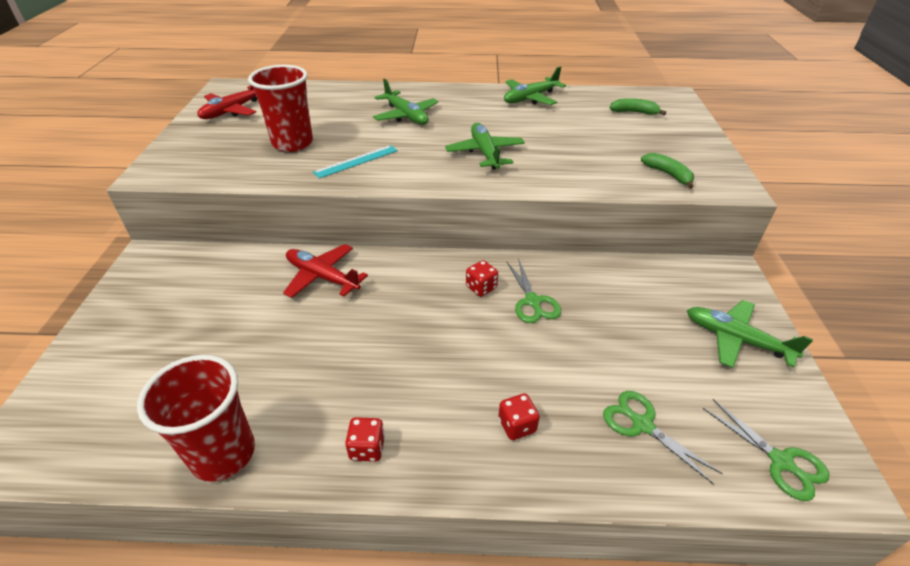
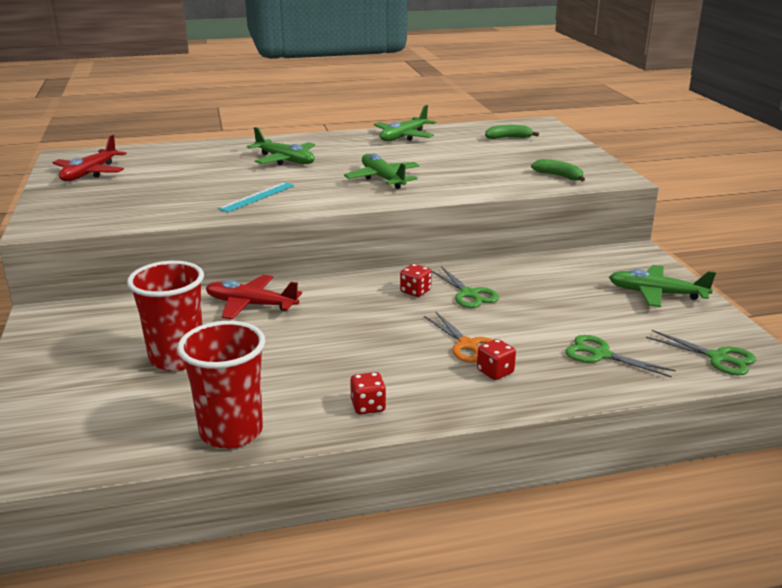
camera: 15 degrees left, 15 degrees down
red cup [248,65,313,152] -> red cup moved to [127,261,204,371]
none -> orange scissors [424,311,492,363]

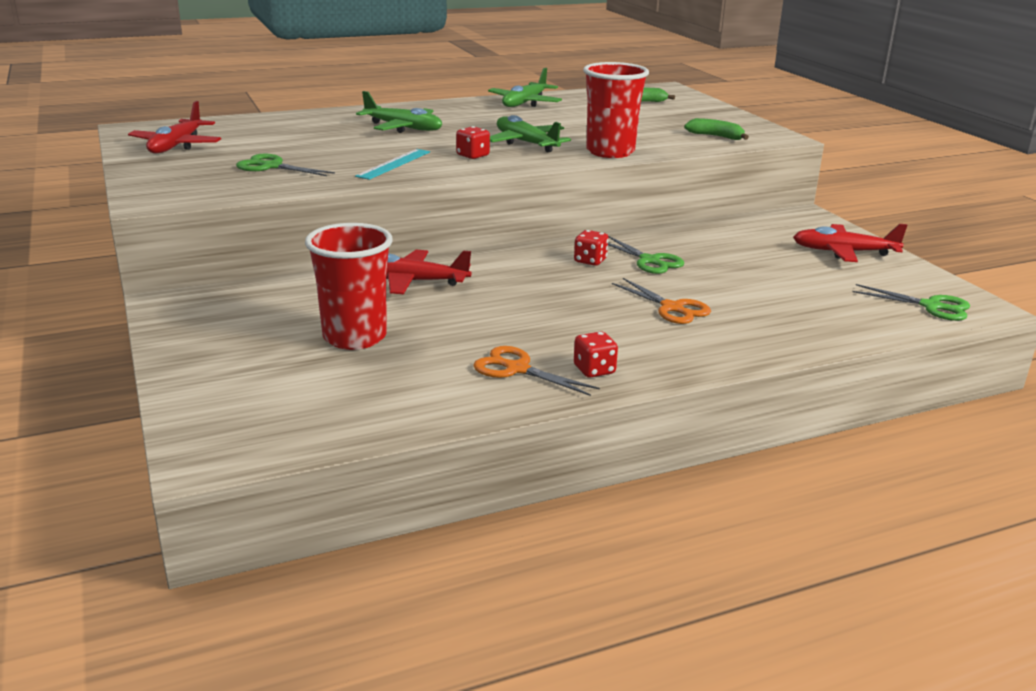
camera: 10 degrees left, 0 degrees up
red cup [177,321,265,449] -> red cup moved to [583,62,649,158]
red dice [477,339,516,380] -> red dice moved to [456,126,490,159]
green scissors [565,335,676,378] -> green scissors moved to [236,154,335,176]
green plane [609,265,716,307] -> red plane [793,224,907,262]
none -> orange scissors [473,346,600,396]

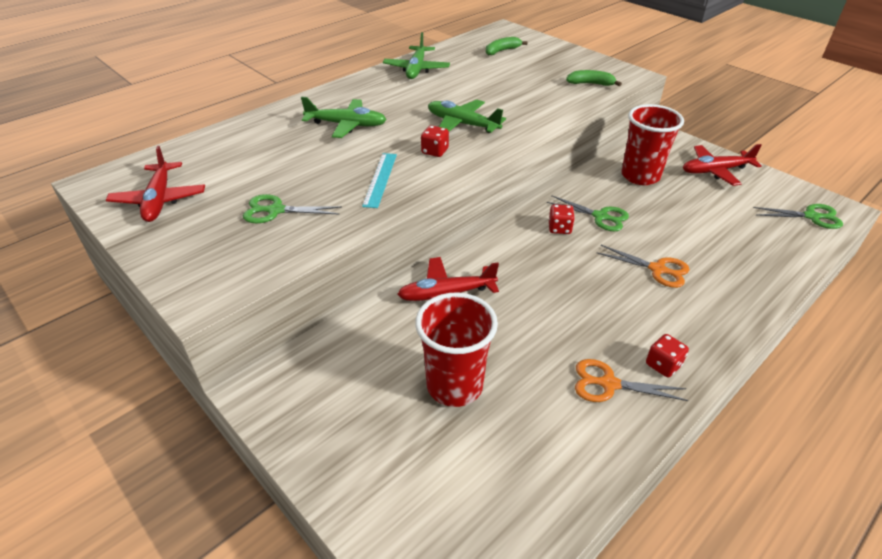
camera: 20 degrees left, 15 degrees up
red cup [583,62,649,158] -> red cup moved to [621,104,684,185]

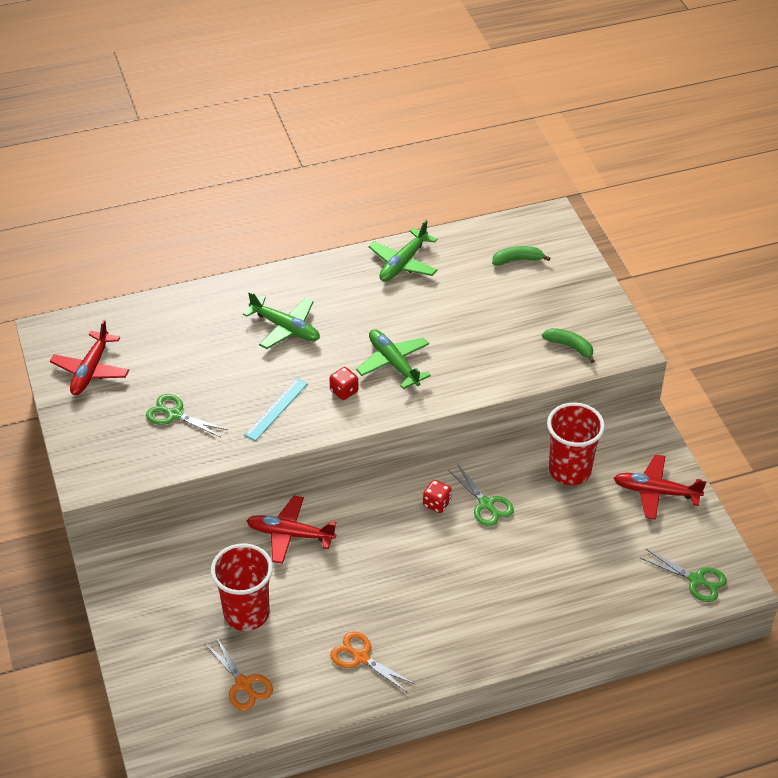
camera: 25 degrees right, 5 degrees up
orange scissors [597,245,690,288] -> orange scissors moved to [206,637,273,711]
red dice [646,334,689,377] -> none

